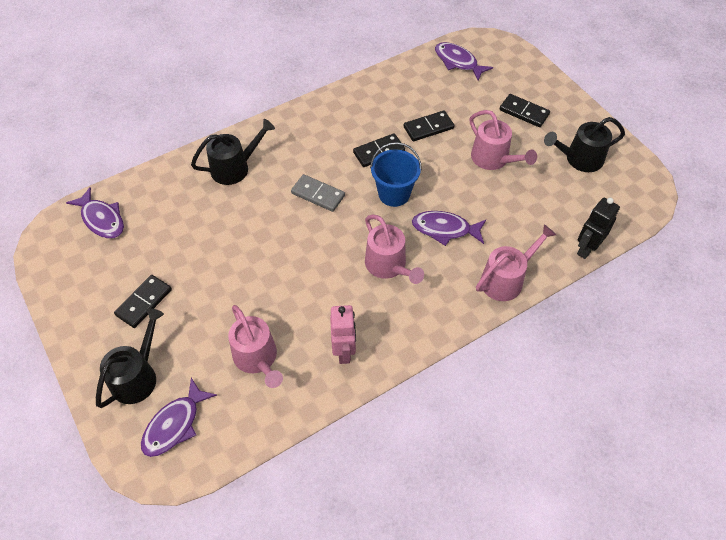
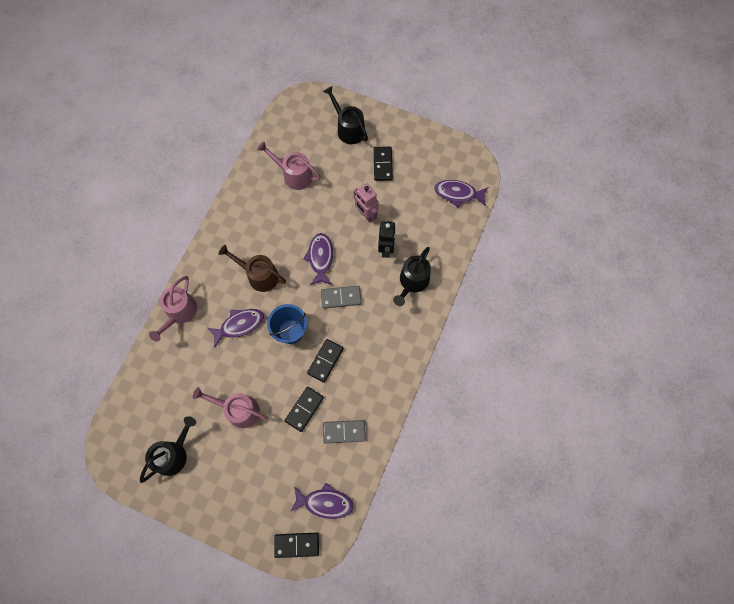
camera: 145 degrees right, 15 degrees up
black watering can [96,308,164,408] -> black watering can turned 150 degrees clockwise [323,86,368,144]
purple fish [141,378,217,457] -> purple fish moved to [303,233,333,285]
pink robot [330,305,356,364] -> pink robot moved to [354,183,379,223]
pink watering can [365,215,424,284] -> brown watering can [219,245,286,292]
black domino [500,94,550,127] -> black domino moved to [274,532,319,558]
black robot [577,198,620,259] -> black robot moved to [378,221,396,258]
none -> grey domino [323,420,366,443]

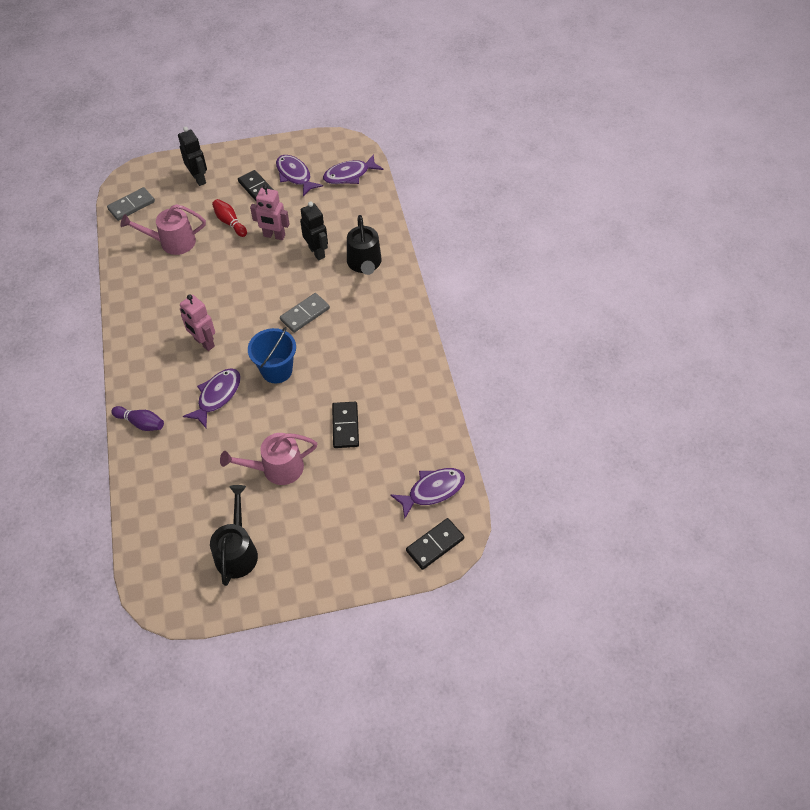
camera: 35 degrees left, 15 degrees down
pink watering can [149,276,197,342] -> purple bowling pin [111,406,164,431]
brown watering can [219,245,286,292] -> pink robot [180,294,215,351]
purple fish [303,233,333,285] -> purple fish moved to [276,155,323,197]
black domino [307,339,344,383] -> none
black watering can [323,86,368,144] -> black robot [178,127,207,186]
grey domino [323,420,366,443] -> grey domino moved to [107,187,155,221]
none -> red bowling pin [212,199,247,237]

